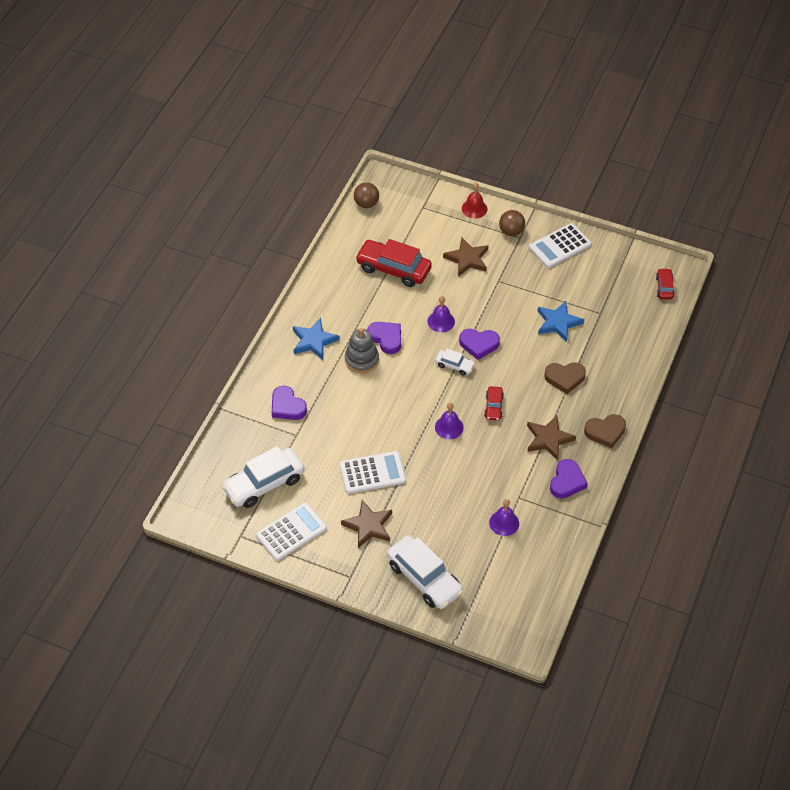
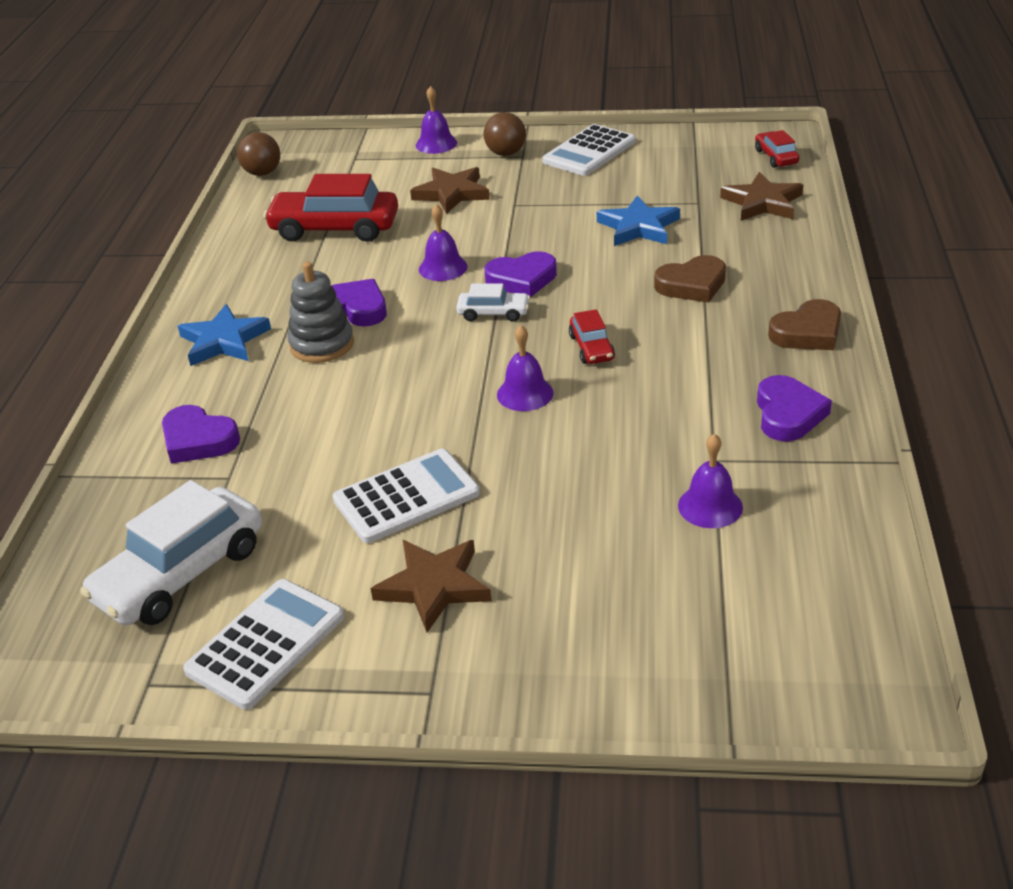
camera: 15 degrees left, 15 degrees down
white car [387,535,463,609] -> none
red bell [462,183,488,218] -> purple bell [416,86,457,154]
brown star [527,415,576,461] -> brown star moved to [720,172,803,221]

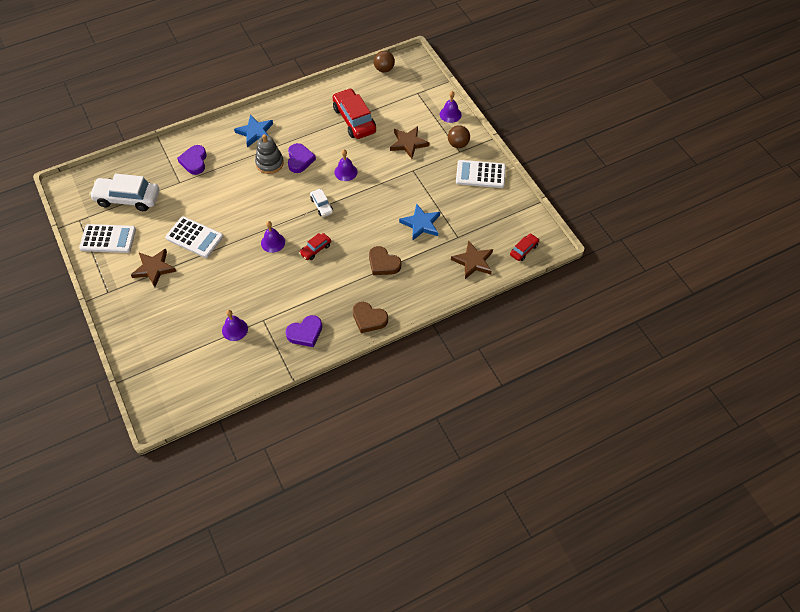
camera: 55 degrees right, 20 degrees up
purple heart [484,251,557,298] -> none

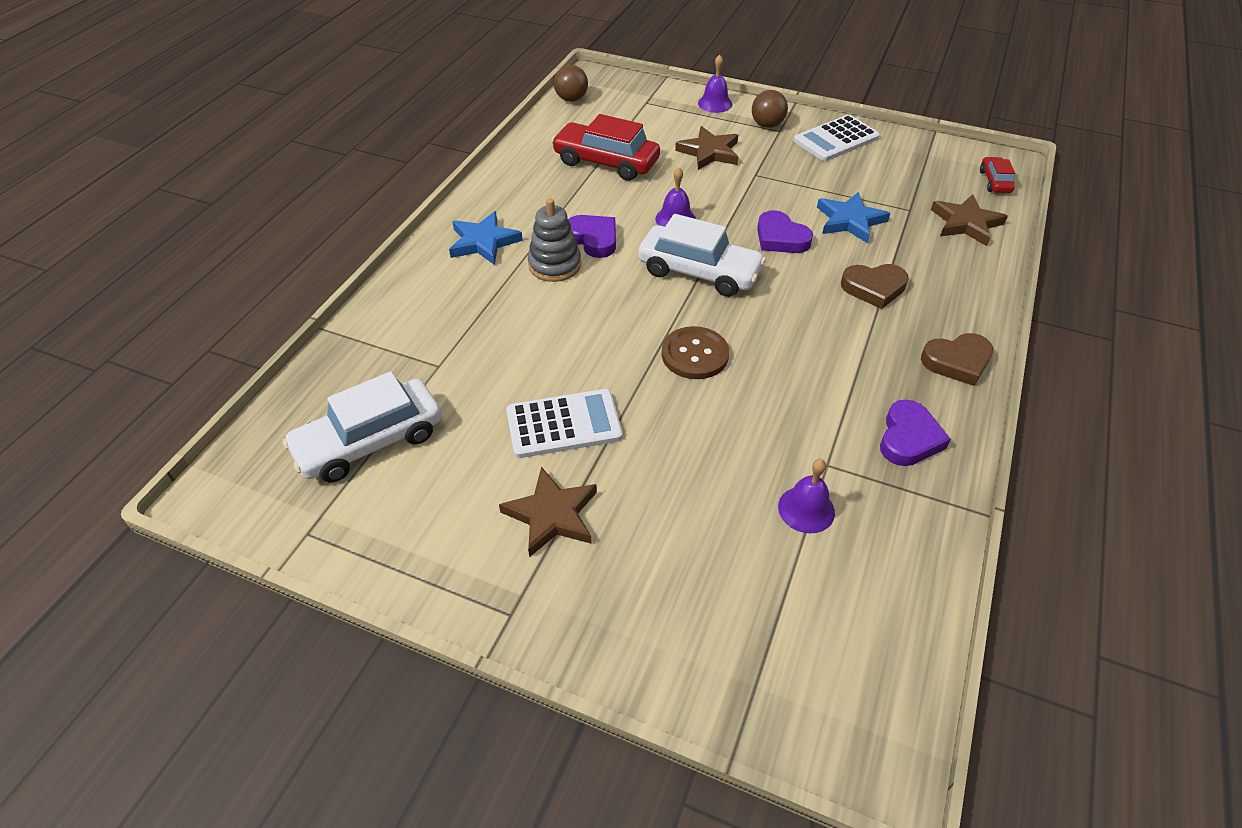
camera: 40 degrees left, 10 degrees down
white calculator [79,224,136,253] -> none
purple heart [177,145,207,175] -> purple heart moved to [757,210,813,253]
purple bell [261,221,285,253] -> brown button [662,326,729,379]
red car [299,233,331,260] -> none
white car [310,189,333,217] -> white car [638,214,766,297], size x2.00

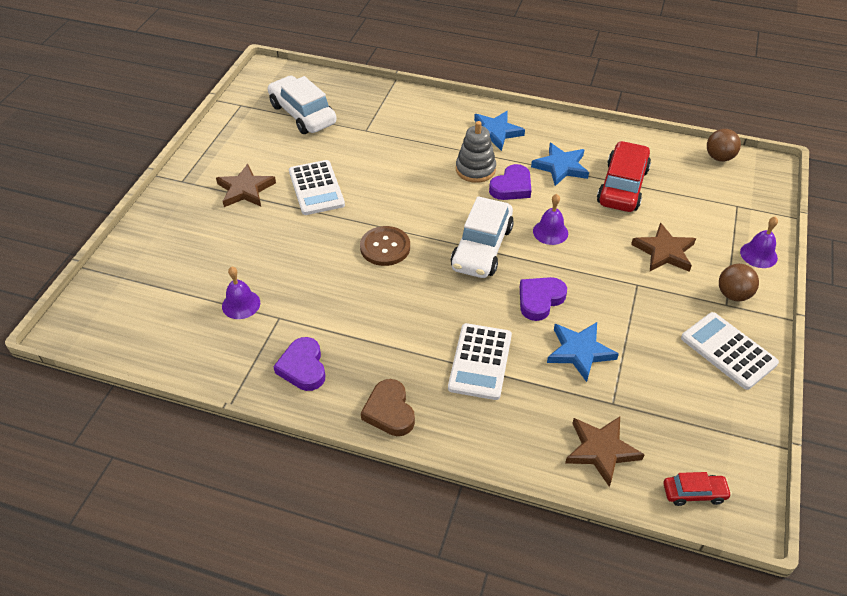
camera: 85 degrees right, 0 degrees up
brown heart [841,264,909,309] -> white calculator [448,323,512,400]
purple heart [880,400,951,466] -> purple heart turned 60 degrees clockwise [273,337,325,391]
none -> blue star [531,143,589,186]

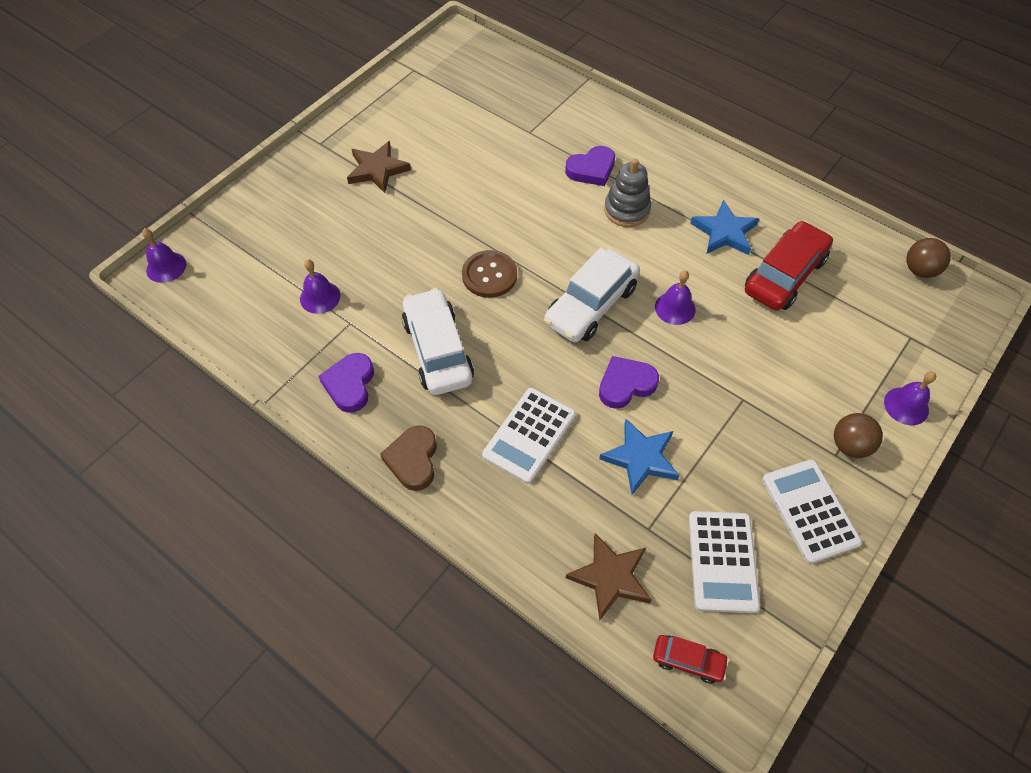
camera: 20 degrees right, 10 degrees up
white car [268,76,337,134] -> white car moved to [402,288,474,395]
white calculator [289,160,345,215] -> white calculator moved to [689,511,760,613]
blue star [474,111,525,151] -> none
purple heart [489,164,531,200] -> purple heart moved to [565,146,615,186]
brown star [631,223,696,272] -> none
none -> purple bell [142,228,186,283]

